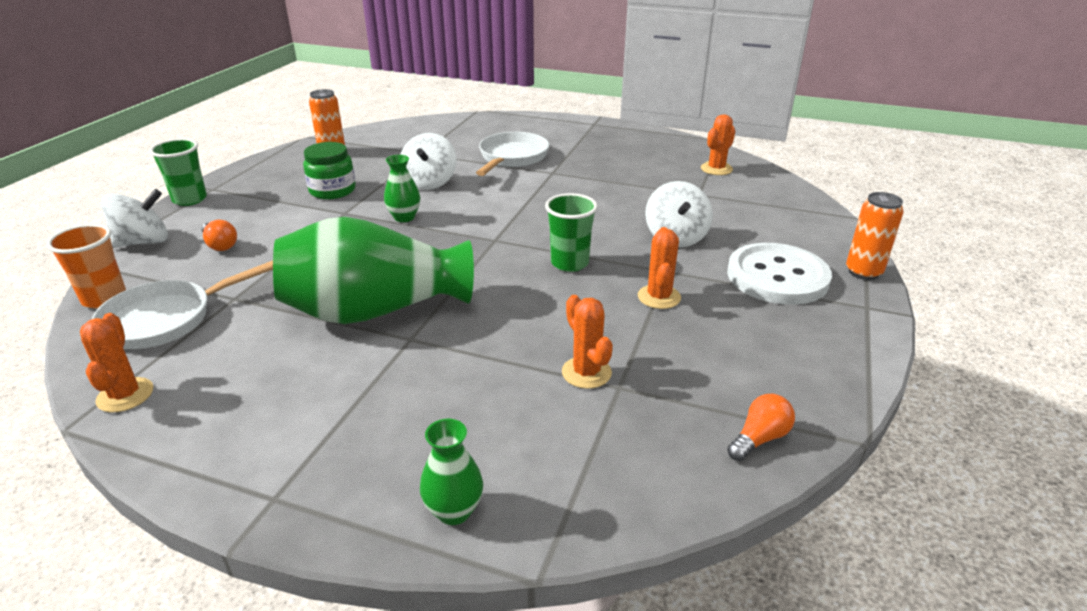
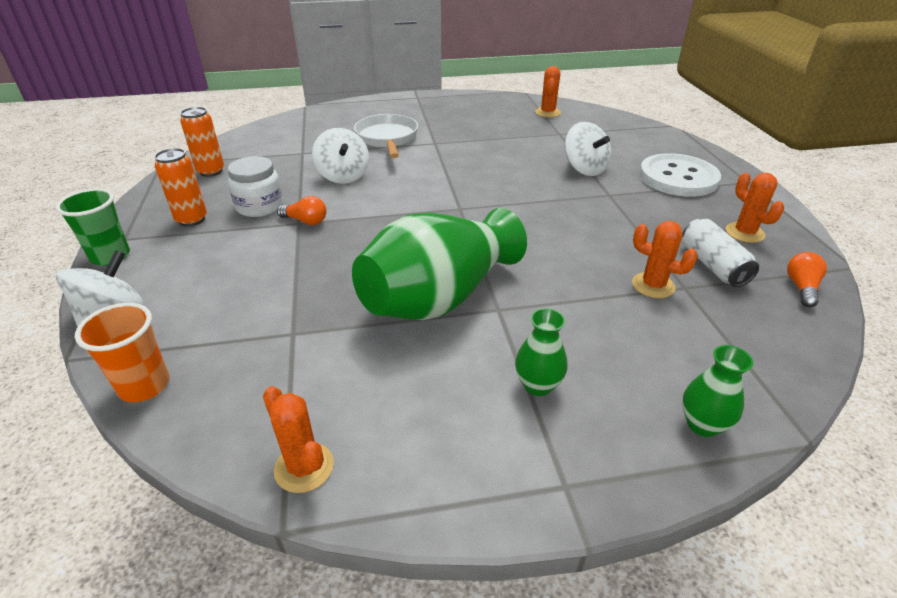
camera: 30 degrees left, 5 degrees up
white pan [92,261,273,349] -> none
orange light bulb [202,220,237,251] -> orange light bulb moved to [277,196,326,225]
green jar [303,142,356,199] -> white jar [227,156,283,217]
green vase [384,155,420,222] -> green vase moved to [515,308,568,396]
green cup [545,193,598,272] -> none
orange cactus [638,227,681,309] -> orange cactus moved to [726,173,784,243]
orange can [846,192,903,280] -> orange can moved to [154,148,207,227]
none -> white can [682,219,759,287]

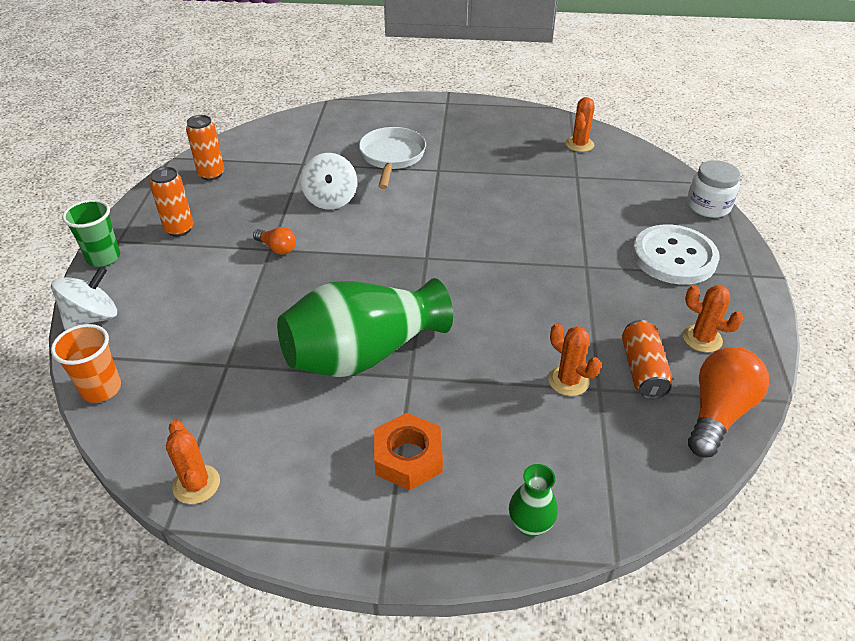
camera: 15 degrees right, 5 degrees up
white jar [227,156,283,217] -> white jar moved to [687,160,740,218]
green vase [515,308,568,396] -> orange nut [374,413,443,490]
white spinning top [565,122,611,176] -> none
white can [682,219,759,287] -> orange can [622,320,672,399]
orange cactus [726,173,784,243] -> orange cactus turned 45 degrees counterclockwise [683,285,744,352]
orange light bulb [787,252,827,307] -> orange light bulb [688,347,769,458], size x1.89

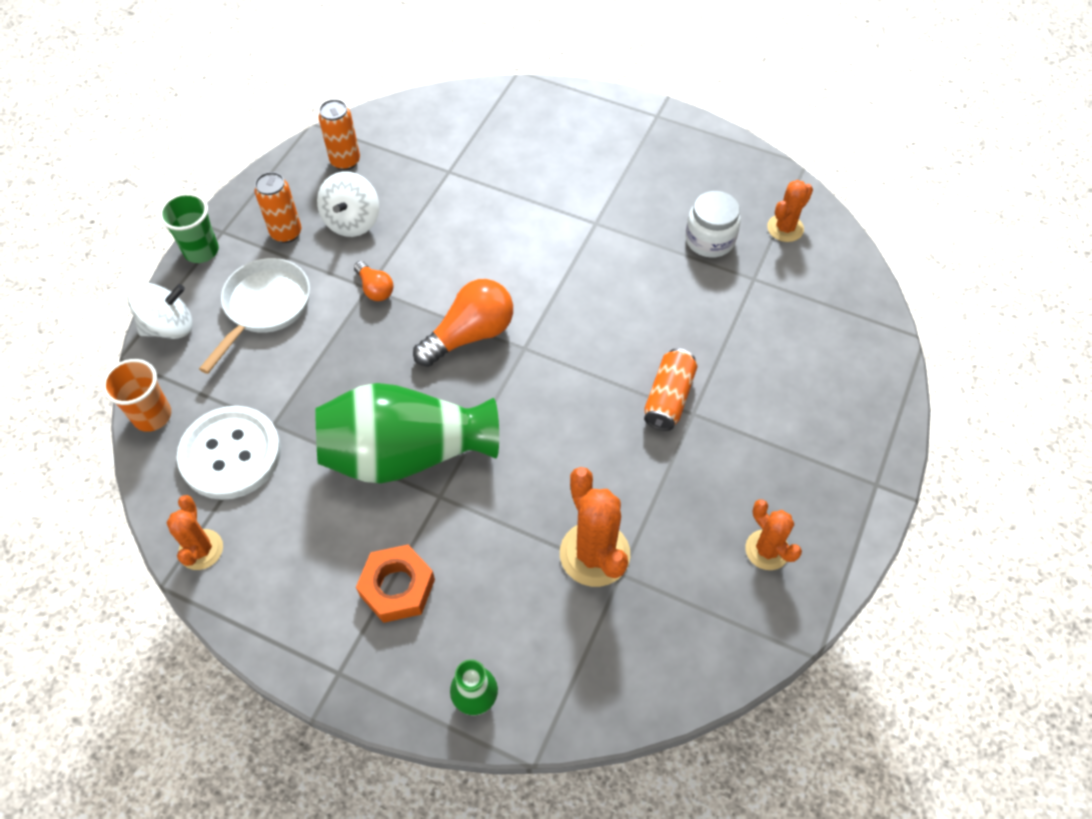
camera: 20 degrees right, 15 degrees up
white spinning top [301,153,357,210] -> white spinning top moved to [317,171,379,237]
white pan [359,127,426,189] -> white pan moved to [199,258,310,374]
orange cactus [548,323,601,396] -> orange cactus [560,467,630,587], size x1.60
orange can [622,320,672,399] -> orange can moved to [644,348,697,431]
white button [632,225,720,285] -> white button moved to [177,406,281,500]
white jar [687,160,740,218] -> white jar moved to [685,191,741,258]
orange light bulb [688,347,769,458] -> orange light bulb moved to [413,279,513,367]

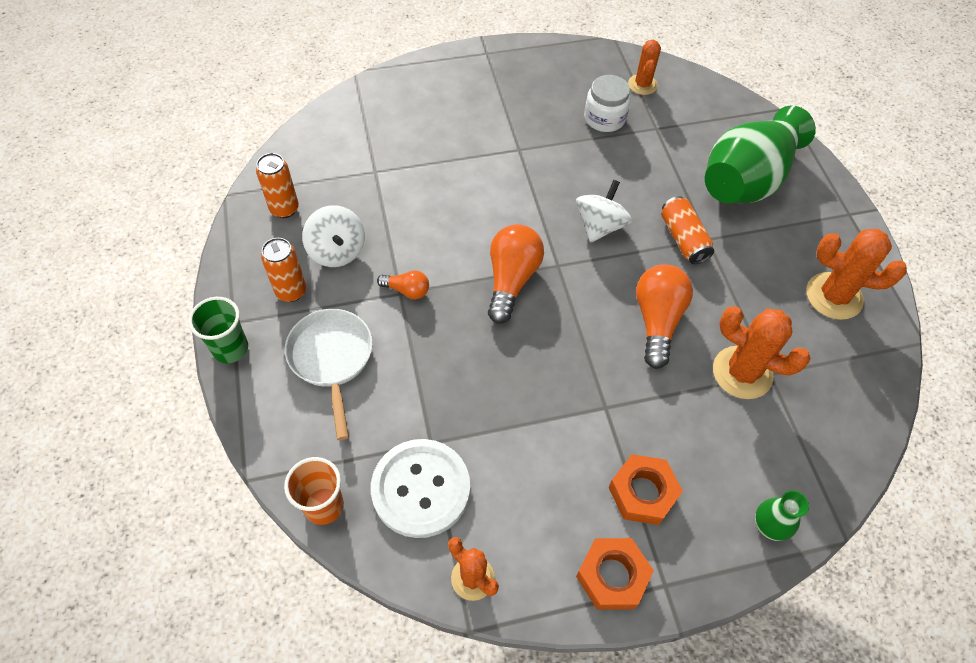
camera: 40 degrees left, 0 degrees up
white spinning top [128,283,193,339] -> white spinning top moved to [576,180,632,243]
green vase [315,383,499,484] -> green vase moved to [705,105,816,203]
orange cactus [745,499,802,570] -> orange cactus [806,229,907,320], size x1.60
none -> orange nut [576,538,654,610]
none -> orange light bulb [636,264,693,369]

